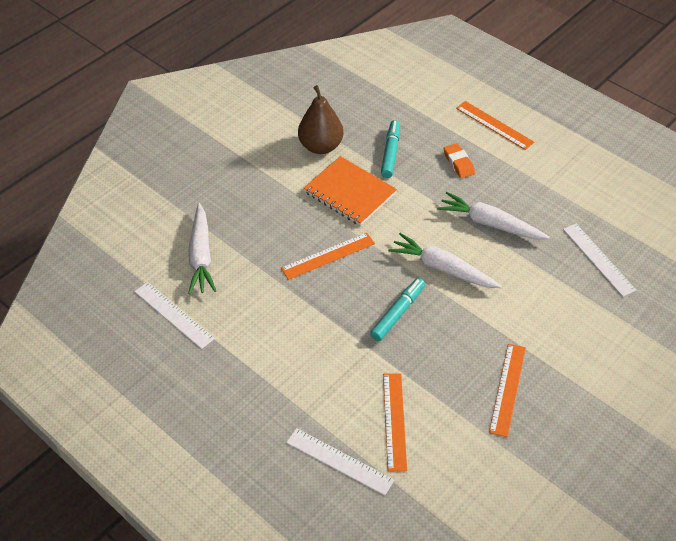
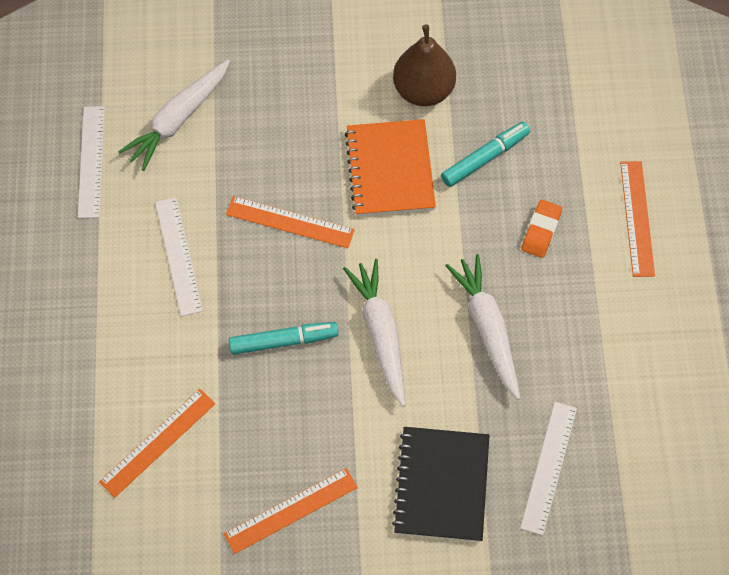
camera: 45 degrees right, 15 degrees up
white ruler [286,428,394,496] -> white ruler moved to [155,197,203,316]
none -> black notebook [392,427,490,542]

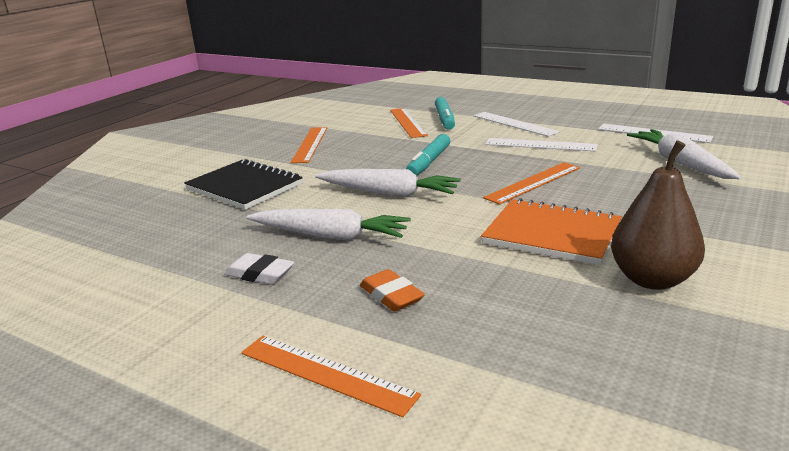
camera: 125 degrees right, 40 degrees down
turquoise marker [441,122,530,187] -> turquoise marker moved to [435,97,455,130]
white ruler [520,402,577,535] -> white ruler moved to [473,112,560,137]
none -> white eraser [225,253,294,284]

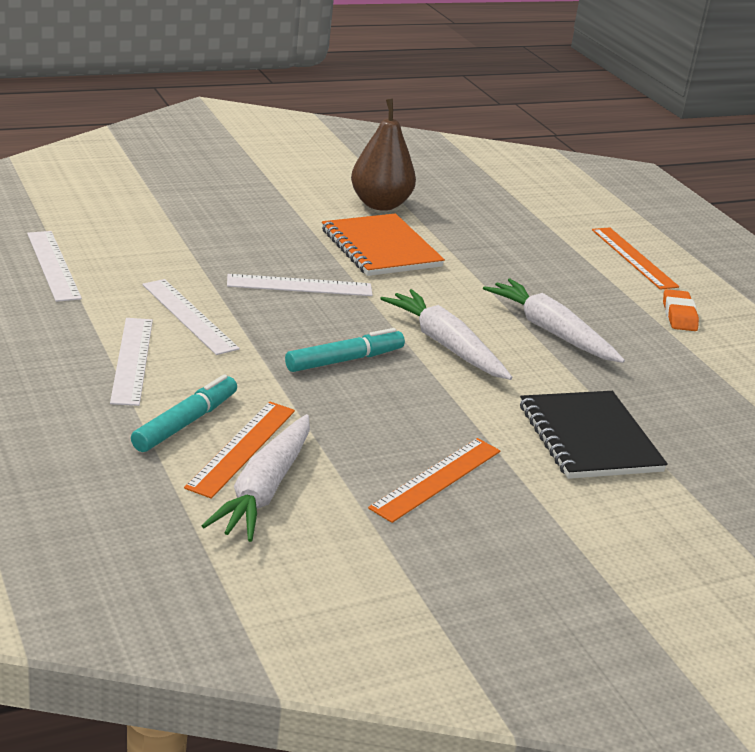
camera: 150 degrees left, 5 degrees up
white eraser [225,253,294,284] -> none
orange eraser [360,269,425,312] -> orange eraser moved to [663,289,699,331]
orange ruler [483,162,580,205] -> white ruler [227,274,372,296]
white carrot [627,129,741,179] -> white carrot moved to [201,414,310,542]

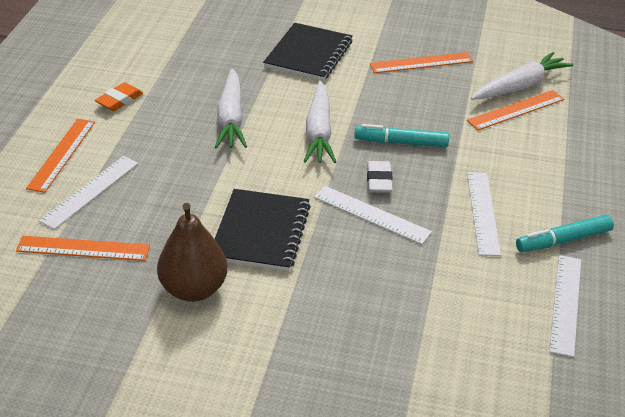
camera: 140 degrees left, 10 degrees up
white ruler [110,318,153,406] -> white ruler moved to [39,156,138,230]
turquoise marker [131,374,237,452] -> turquoise marker moved to [516,215,614,252]
orange notebook [322,213,445,276] -> black notebook [215,189,311,271]
none -> orange ruler [16,236,150,261]
none -> white eraser [367,161,393,193]

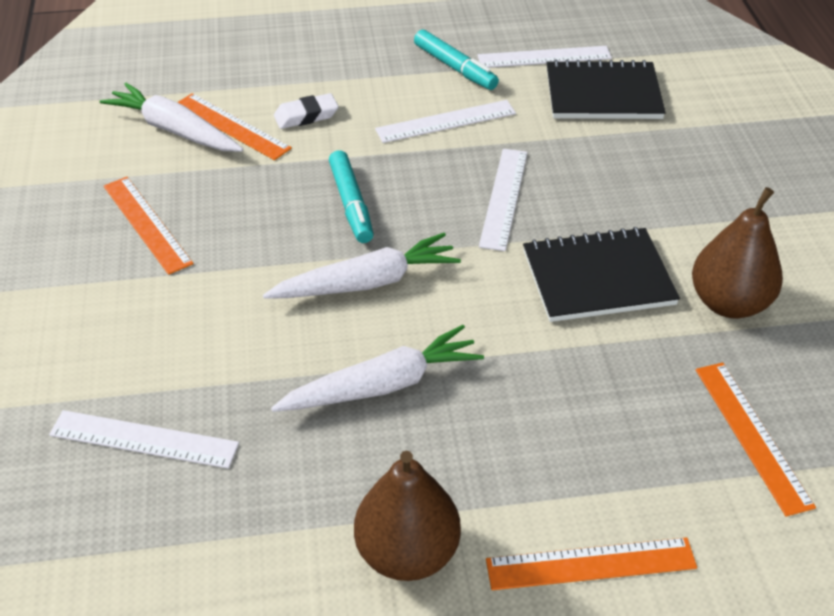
camera: 110 degrees left, 5 degrees up
white ruler [39,156,138,230] -> white ruler moved to [49,410,239,469]
orange eraser [95,82,143,111] -> brown pear [354,450,461,581]
black notebook [263,23,352,81] -> black notebook moved to [546,60,666,119]
white eraser [367,161,393,193] -> white eraser moved to [274,93,338,129]

